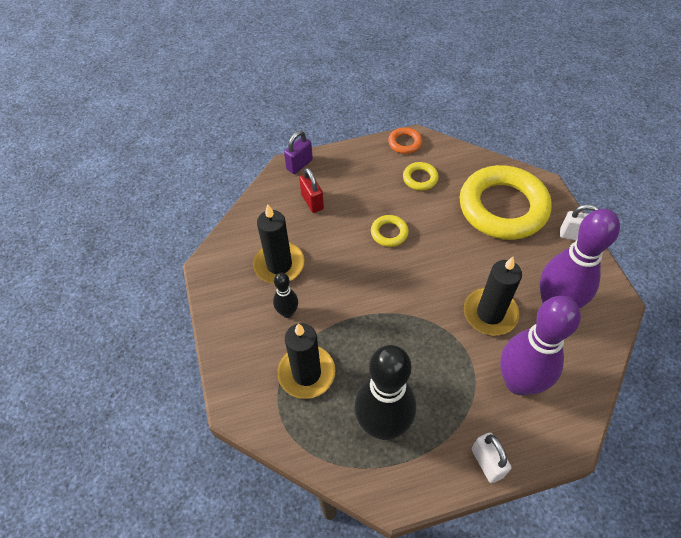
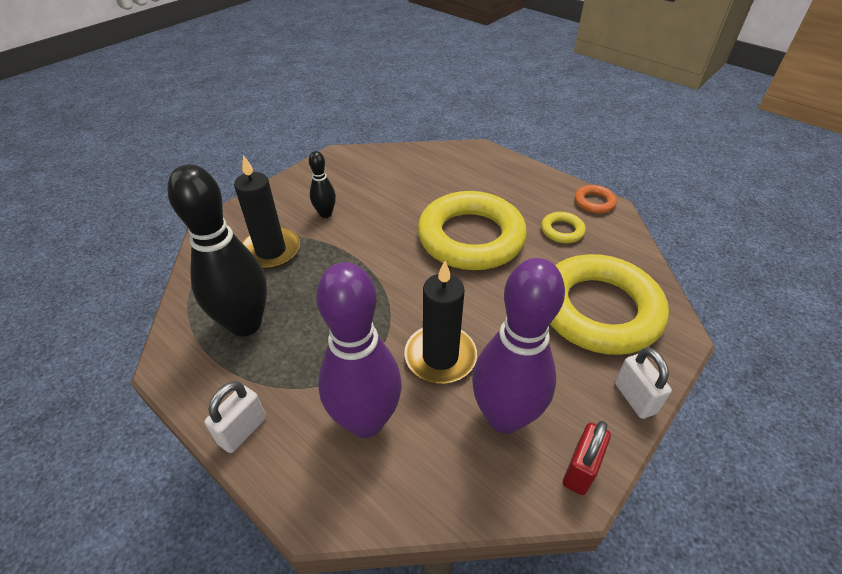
camera: 55 degrees right, 10 degrees down
black candle [253,204,305,284] -> none
purple padlock [284,131,313,174] -> none
red padlock [299,168,324,213] -> red padlock moved to [563,421,611,495]
yellow ring [371,215,409,247] -> yellow ring [418,191,527,270], size x2.43

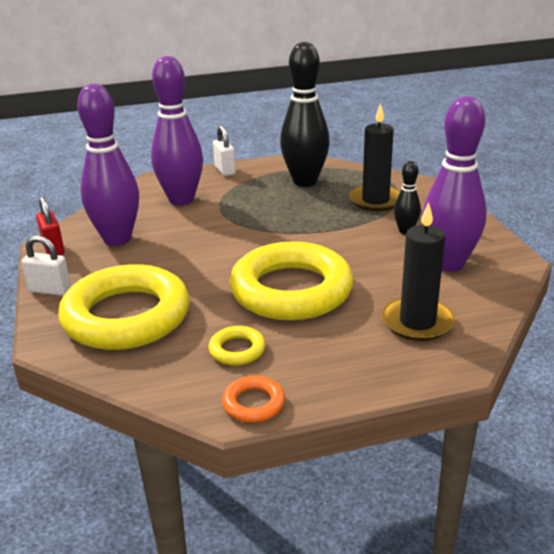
camera: 125 degrees right, 15 degrees down
black candle [404,261,477,383] -> black candle moved to [382,202,455,341]
none -> purple bowling pin [422,96,487,272]

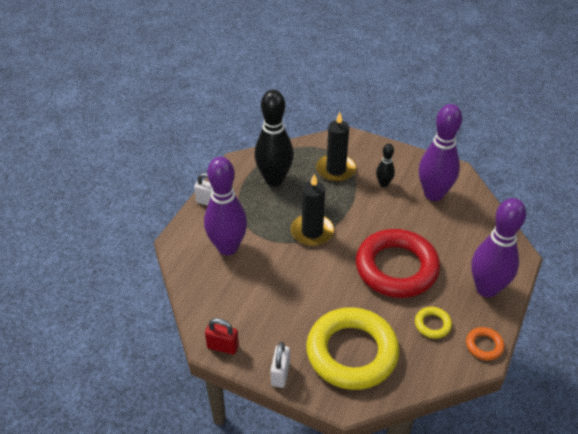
camera: 50 degrees left, 15 degrees up
white padlock [21,235,71,296] -> white padlock turned 45 degrees counterclockwise [271,342,290,388]
purple bowling pin [77,84,139,246] -> purple bowling pin moved to [471,198,526,298]
yellow ring [230,241,353,321] -> red ring [356,229,440,298]
black candle [382,202,455,341] -> black candle moved to [291,174,334,246]

